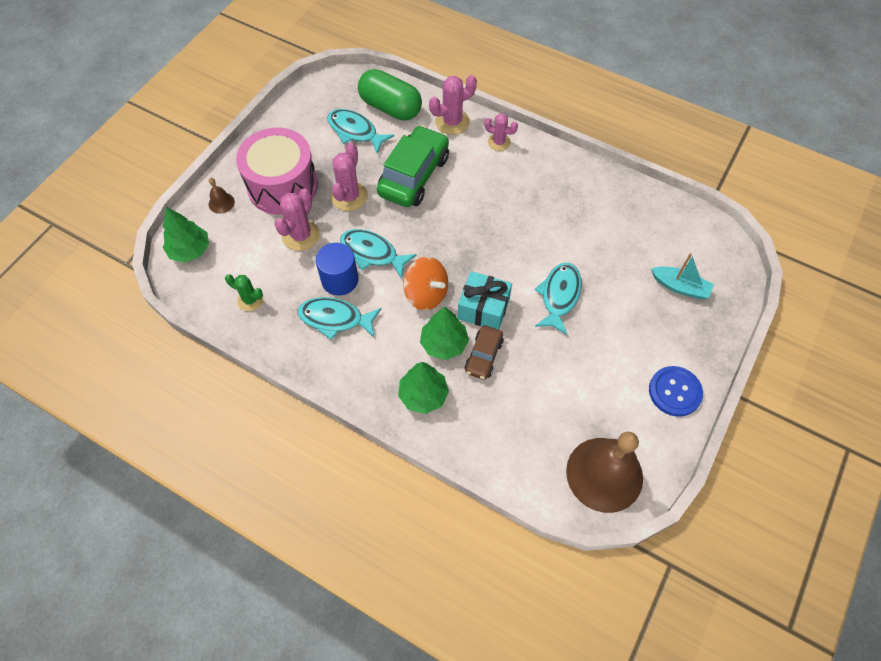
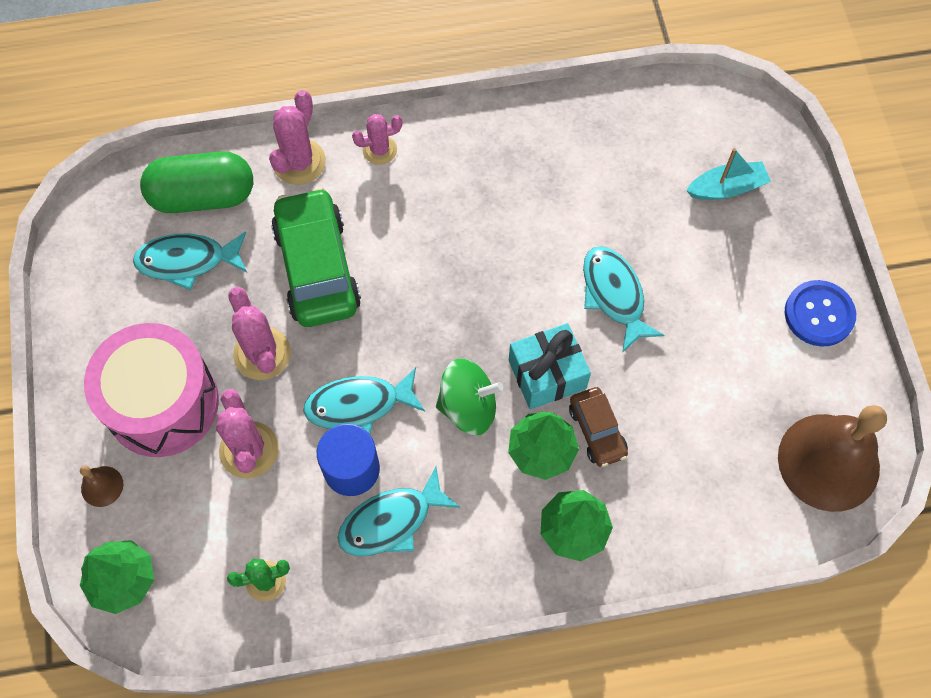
camera: 40 degrees left, 5 degrees up
orange spinning top [403,257,448,310] -> green spinning top [436,358,503,436]

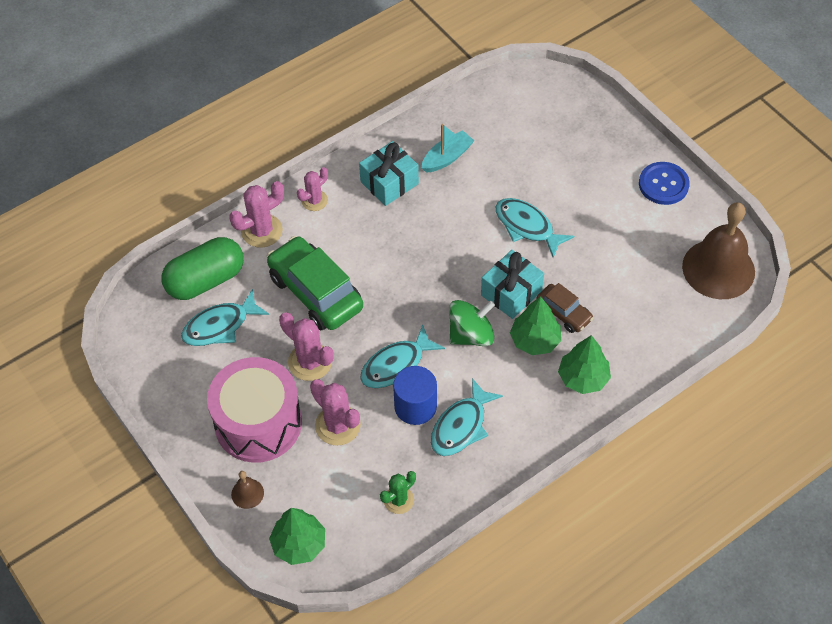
camera: 25 degrees left, 10 degrees down
pink cactus [269,90,326,185] -> pink cactus turned 60 degrees clockwise [229,181,284,247]
turquoise boat [686,148,771,200] -> turquoise boat moved to [422,124,474,173]
none -> turquoise gift [359,141,419,206]

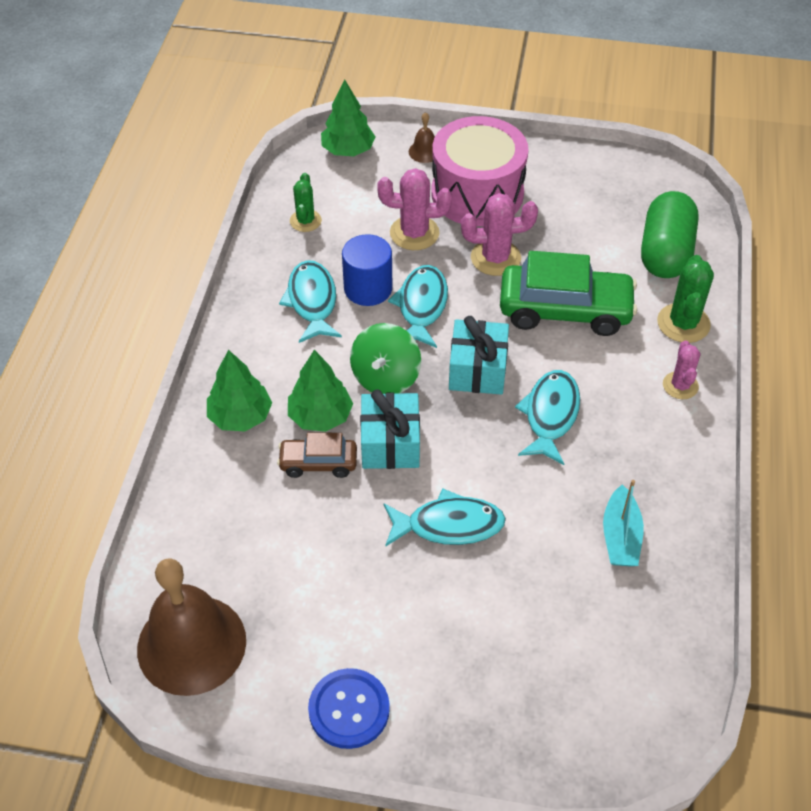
camera: 135 degrees right, 5 degrees down
turquoise fish [181,289,269,346] -> turquoise fish moved to [515,370,580,465]
pink cactus [229,181,284,247] -> green cactus [657,255,714,343]
turquoise gift [359,141,419,206] -> turquoise gift moved to [449,316,509,395]

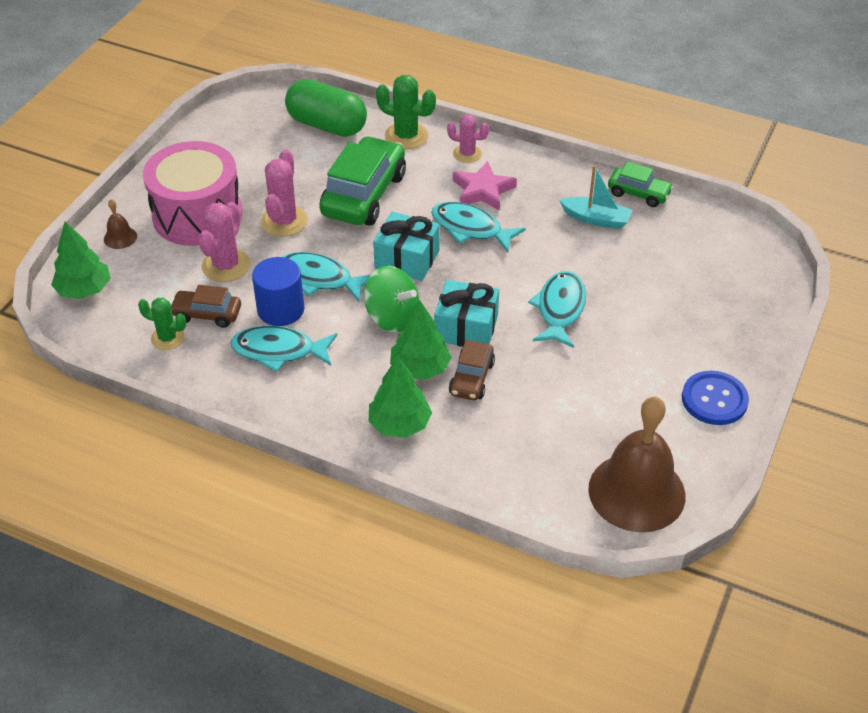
camera: 75 degrees left, 5 degrees down
none -> brown car [171,285,241,328]
none -> pink star [453,161,517,211]
none -> green car [608,162,673,207]

